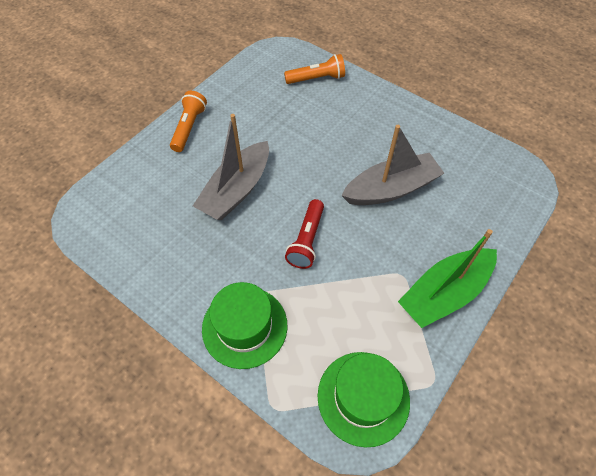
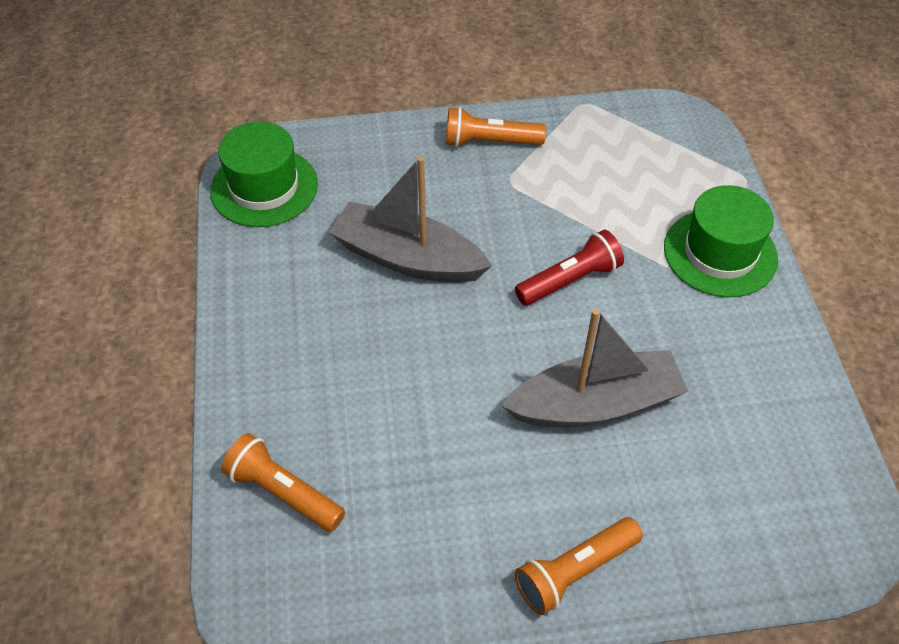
camera: 135 degrees left, 5 degrees down
green hat [318,352,410,448] -> green hat moved to [210,121,318,227]
green boat [398,229,497,328] -> orange flashlight [446,107,546,147]

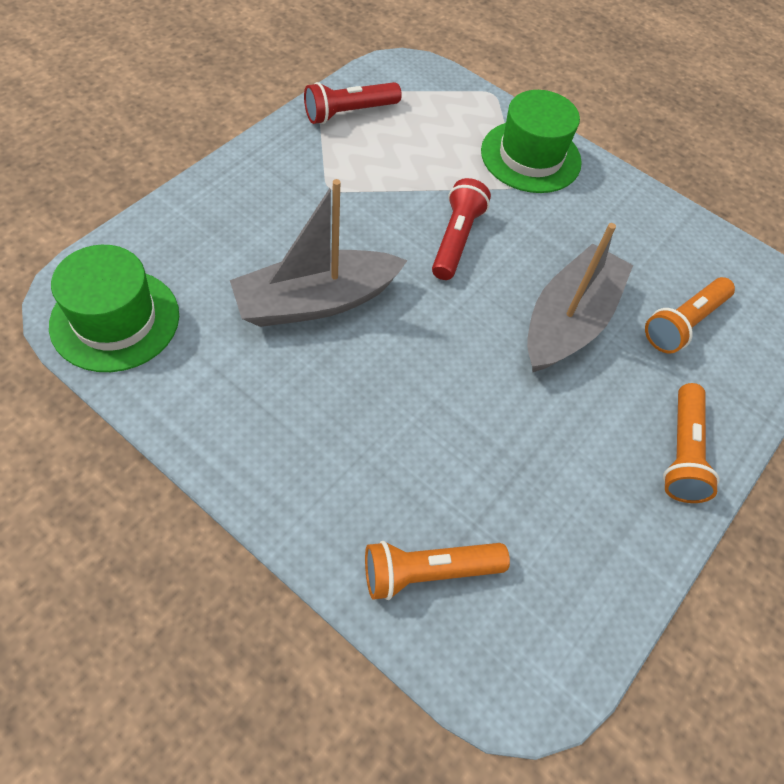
camera: 50 degrees left, 5 degrees up
orange flashlight [446,107,546,147] -> orange flashlight moved to [645,277,735,354]
none -> red flashlight [304,82,402,124]

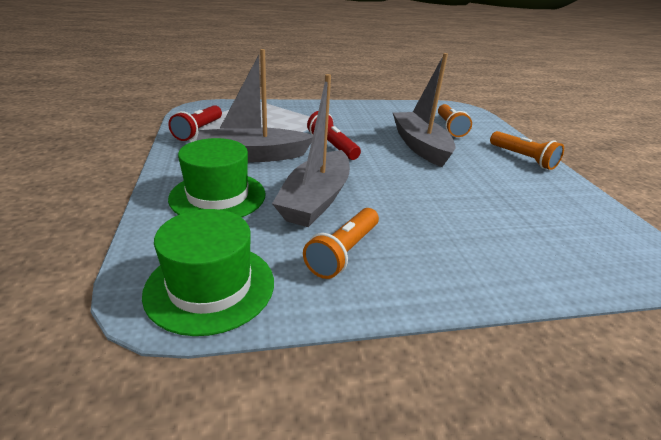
camera: 45 degrees left, 25 degrees down
orange flashlight [365,541,510,600] -> orange flashlight moved to [303,208,379,279]
green hat [481,90,582,193] -> green hat moved to [168,138,266,217]
none -> grey boat [196,49,313,162]

